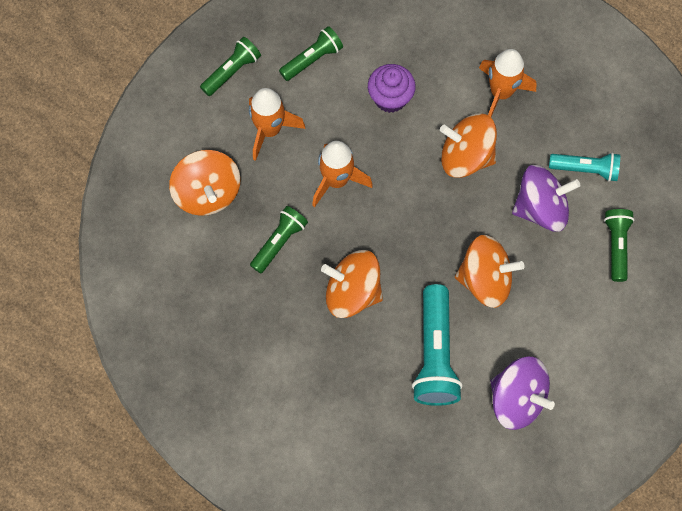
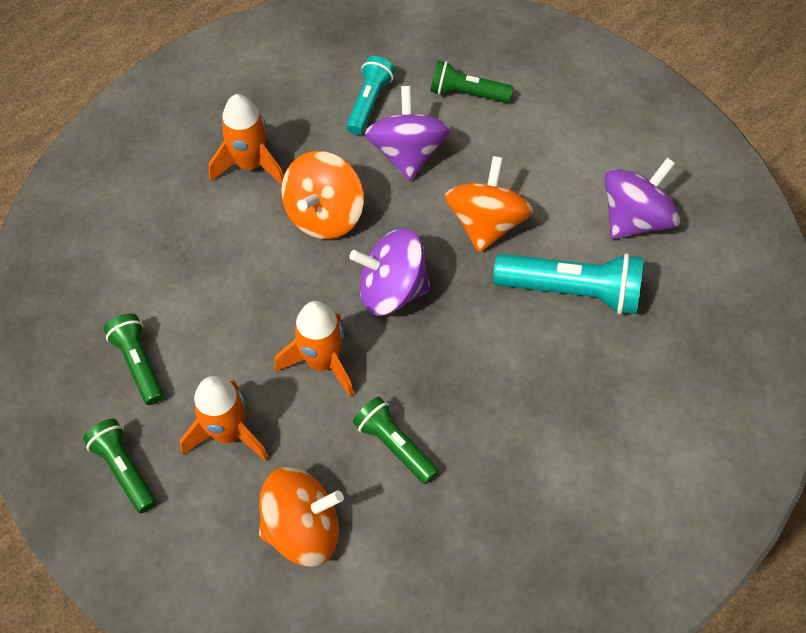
camera: 80 degrees left, 10 degrees down
orange spinning top [321,250,383,318] -> none
purple cupcake [368,64,416,113] -> none
none -> purple spinning top [349,228,431,316]

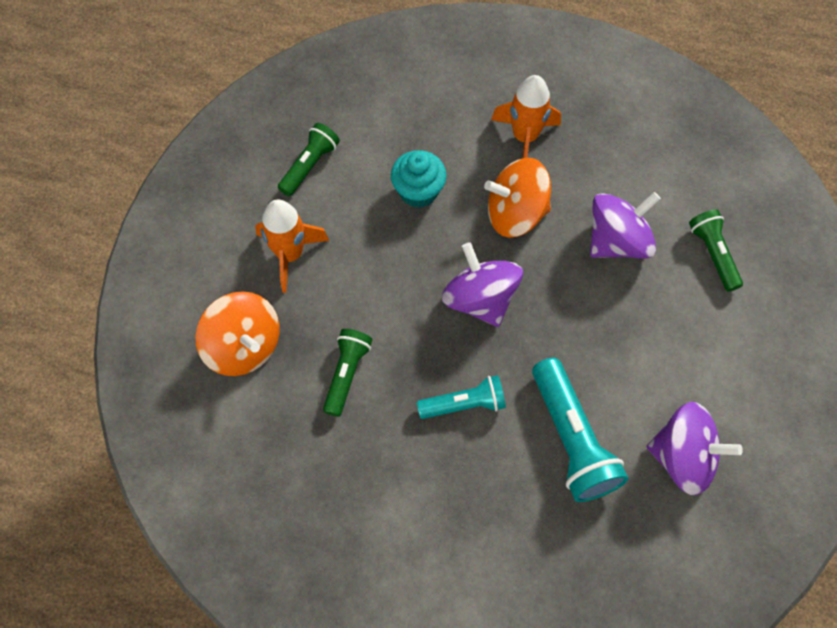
camera: 60 degrees right, 5 degrees up
green flashlight [83,419,156,513] -> none
orange rocket [275,301,354,397] -> none
turquoise flashlight [346,56,395,135] -> turquoise flashlight moved to [417,375,506,419]
orange spinning top [445,156,533,253] -> none
none -> turquoise cupcake [391,150,447,208]

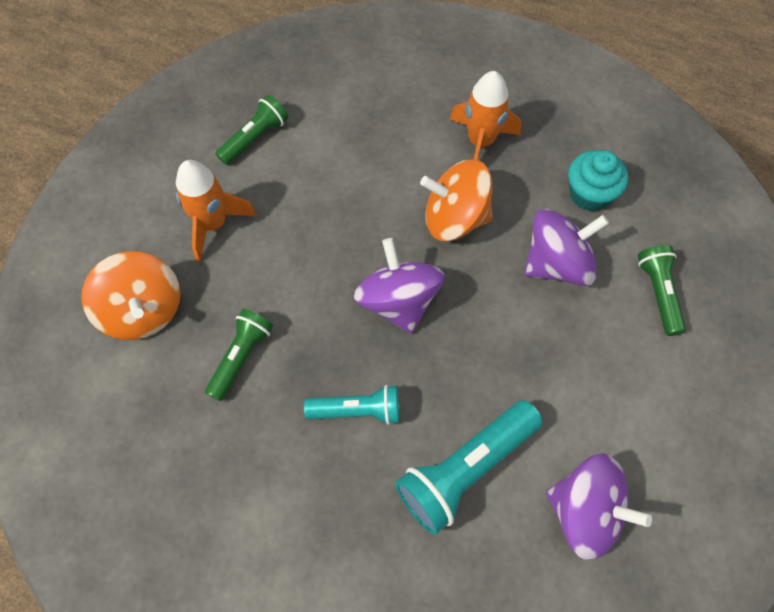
camera: 10 degrees right, 0 degrees up
turquoise cupcake [391,150,447,208] -> turquoise cupcake moved to [568,150,628,211]
turquoise flashlight [532,358,628,502] -> turquoise flashlight turned 60 degrees clockwise [395,400,543,535]

